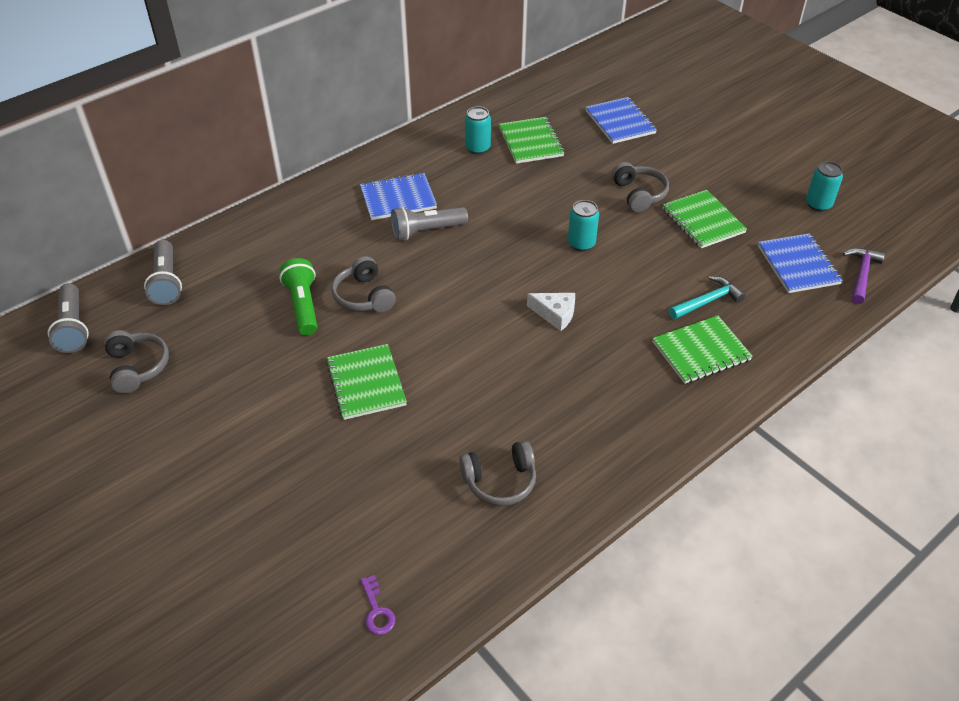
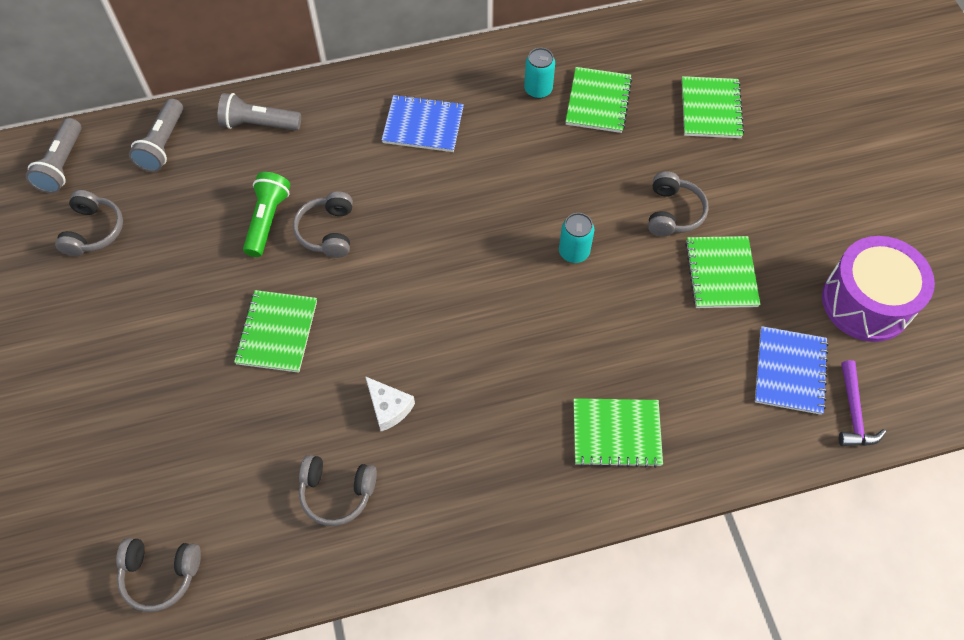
camera: 25 degrees right, 15 degrees up
purple key [361,575,395,635] -> grey headphones [116,538,201,612]
grey flashlight [391,207,468,241] -> grey flashlight moved to [218,93,301,130]
white cheese [527,293,575,331] -> white cheese moved to [365,376,415,431]
blue notebook [585,97,657,144] -> green notebook [682,76,744,138]
turquoise hammer [669,276,745,319] -> none
turquoise can [806,161,843,211] -> purple drum [822,236,935,342]
purple hammer [843,248,885,304] -> purple hammer turned 135 degrees clockwise [839,360,886,446]

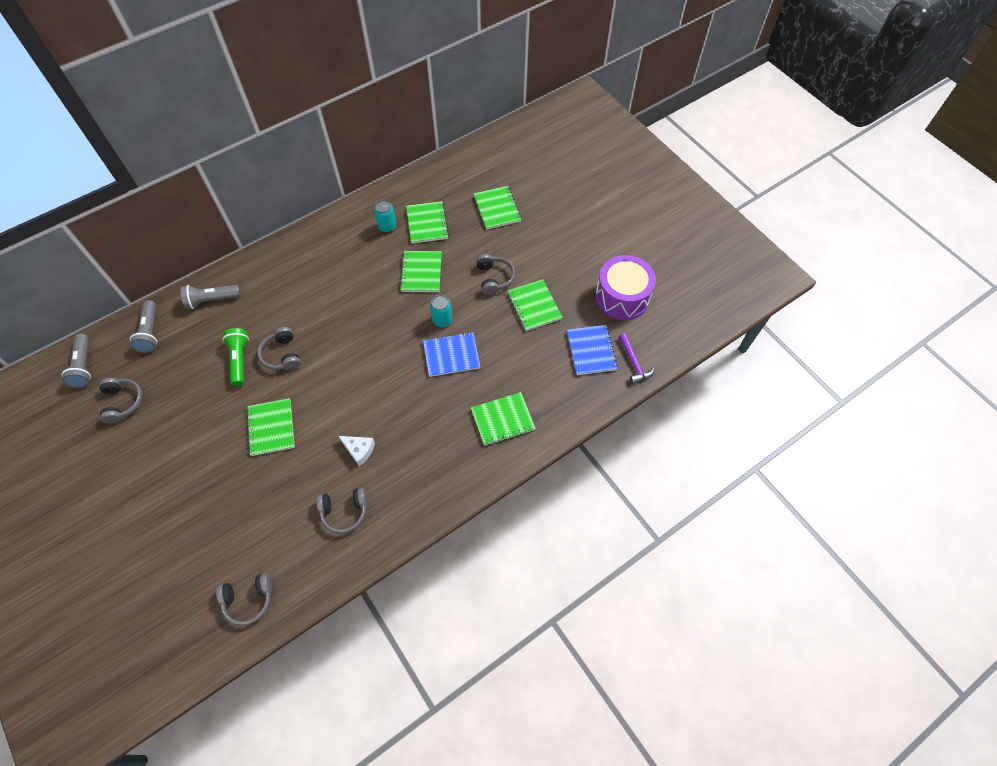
camera: 20 degrees left, 0 degrees up
blue notebook [382,94,464,152] -> blue notebook moved to [423,332,480,377]
none -> green notebook [400,251,442,292]

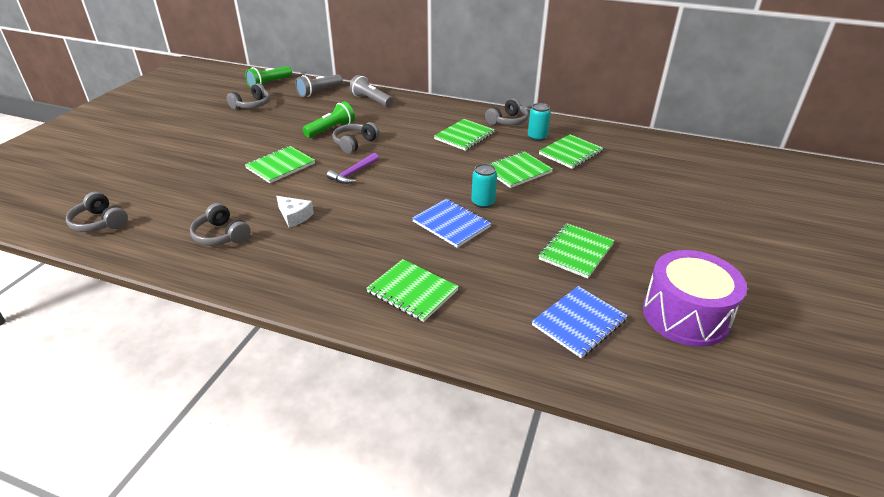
camera: 55 degrees right, 25 degrees down
grey flashlight [61,334,91,388] -> green flashlight [245,66,292,88]
white cheese [339,436,375,466] -> white cheese turned 45 degrees counterclockwise [276,196,314,228]
green notebook [474,186,521,230] -> green notebook moved to [434,119,495,151]
grey headphones [476,254,515,295] -> grey headphones moved to [485,98,529,125]
purple hammer [619,333,655,384] -> purple hammer moved to [327,153,379,184]

